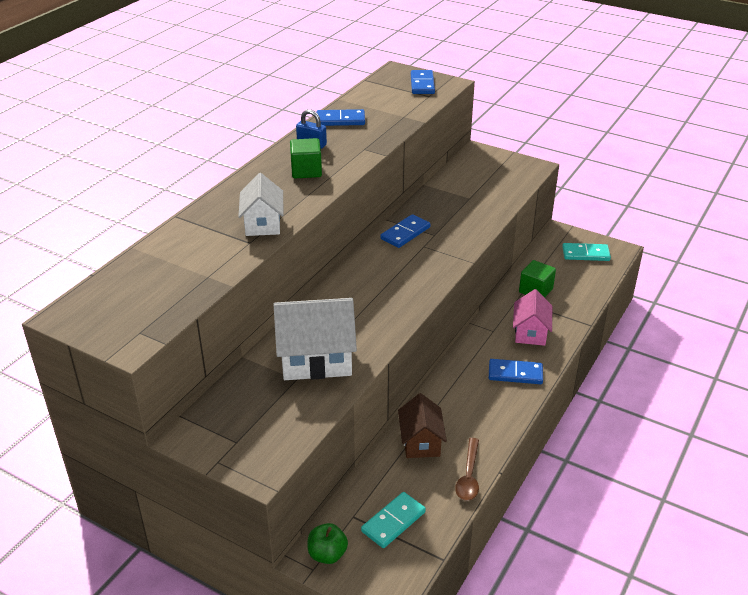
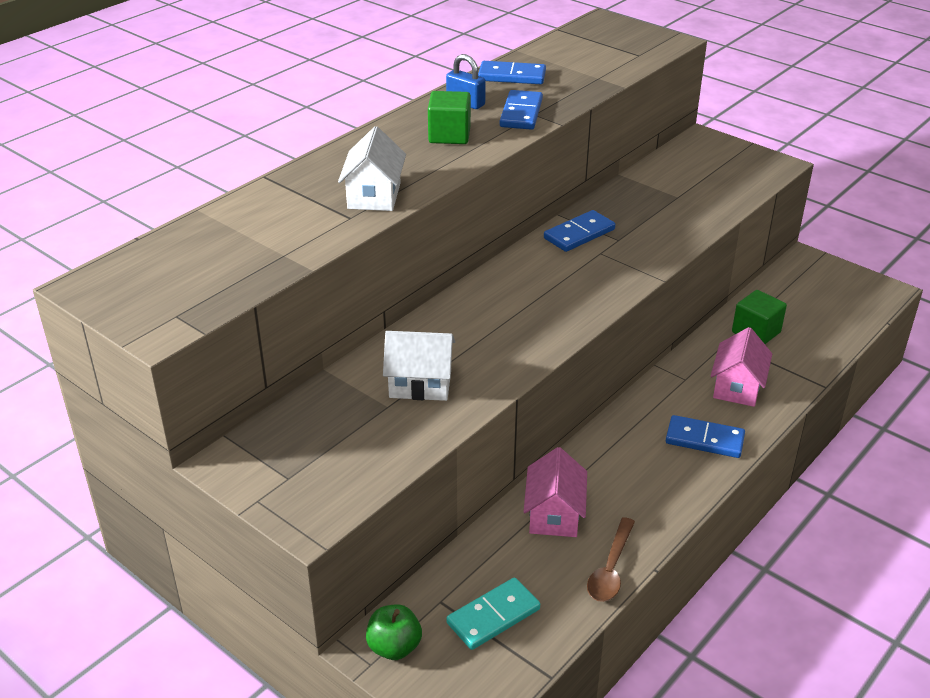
camera: 10 degrees right, 0 degrees up
white house [274,298,357,380] -> white house [383,331,455,401], size x0.63
brown house [398,393,447,458] -> pink house [524,447,587,537]
blue domino [411,70,435,94] -> blue domino moved to [500,90,543,130]
turquoise domino [562,243,611,261] -> none

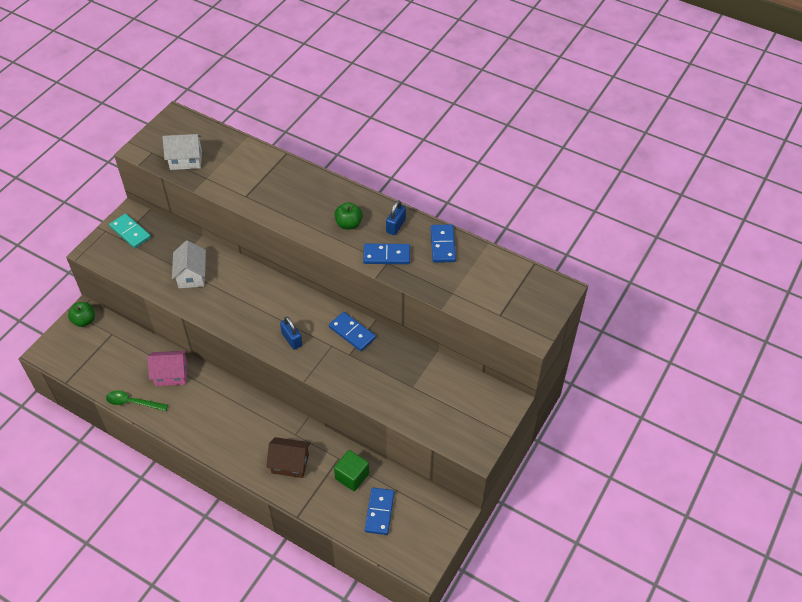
camera: 80 degrees right, 15 degrees up
white house [338,126,406,211] -> white house moved to [162,134,202,170]
green cube [428,91,471,144] -> green apple [335,202,363,229]
turquoise domino [446,578,540,650] -> turquoise domino moved to [109,214,151,248]
brown spoon [587,517,635,602] -> green spoon [106,391,168,411]
blue domino [666,415,745,458] -> blue domino moved to [365,488,394,535]
pink house [711,327,772,407] -> brown house [267,437,311,478]
none -> blue padlock [280,316,302,350]

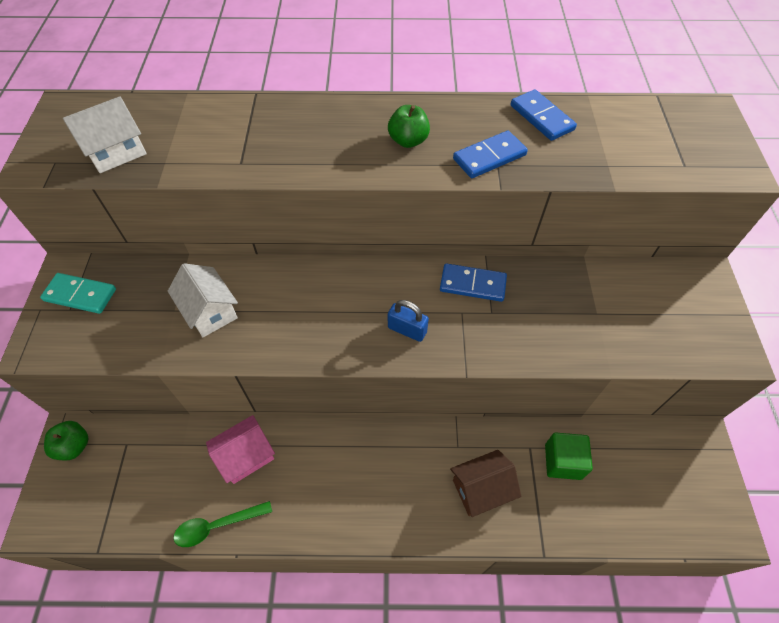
camera: 30 degrees left, 5 degrees up
blue domino [365,488,394,535] -> none
blue padlock [386,200,406,235] -> none

